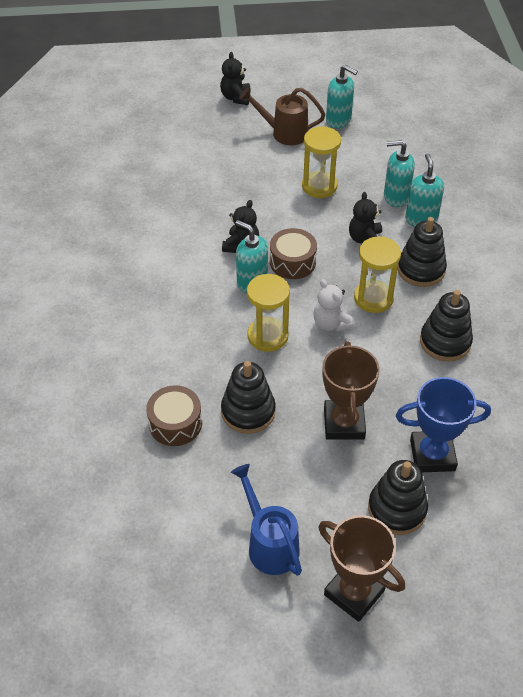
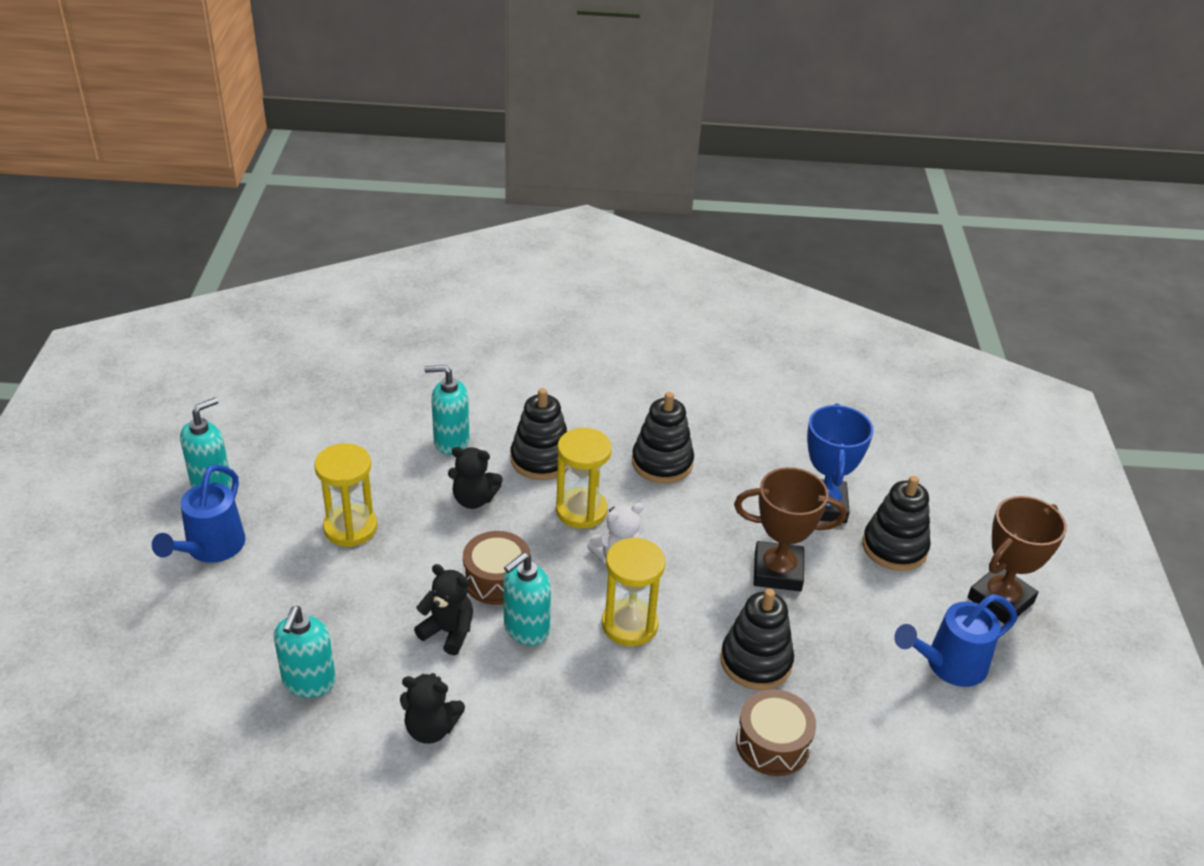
camera: 85 degrees left, 10 degrees down
black teddy bear [220,52,251,105] -> black teddy bear moved to [400,673,465,744]
brown watering can [239,87,325,145] -> blue watering can [152,464,245,563]
turquoise soap dispenser [384,140,415,207] -> turquoise soap dispenser moved to [274,606,336,698]

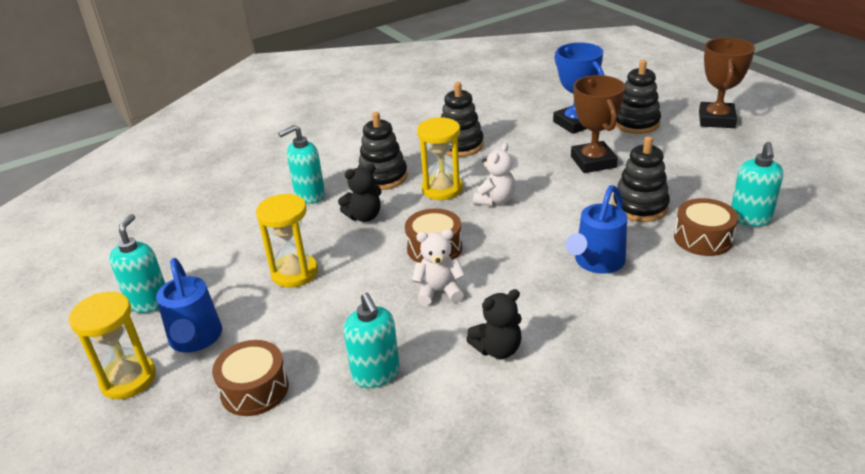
camera: 30 degrees left, 5 degrees down
black teddy bear [414,564,473,655] -> white teddy bear [412,229,465,306]
turquoise soap dispenser [504,552,551,645] -> turquoise soap dispenser moved to [731,142,783,226]
yellow hourglass [602,537,665,646] -> yellow hourglass moved to [69,292,156,399]
brown trophy [734,467,847,592] -> brown trophy turned 75 degrees counterclockwise [571,75,625,173]
blue watering can [894,594,1017,687] -> blue watering can moved to [566,185,627,274]
none -> brown drum [212,340,289,416]

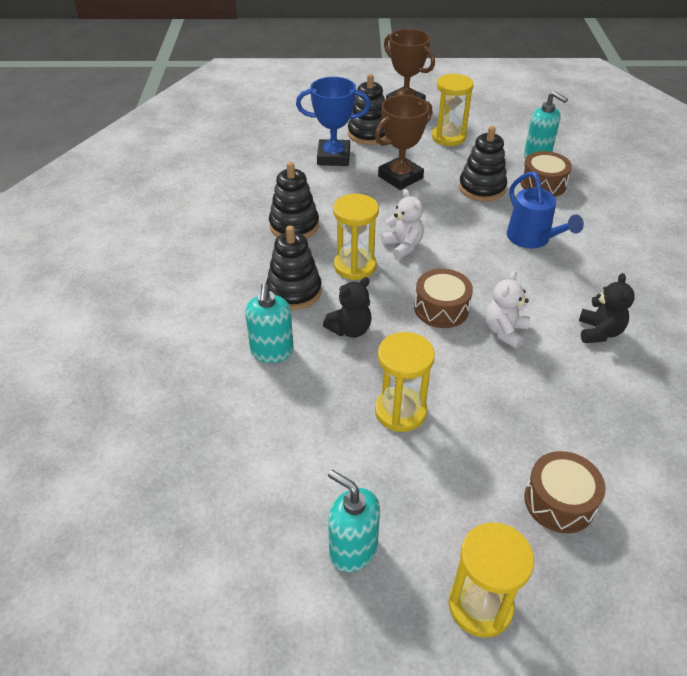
camera: 60 degrees left, 10 degrees up
blue watering can [156,258,222,352] -> none
black teddy bear [338,163,382,222] -> black teddy bear turned 45 degrees clockwise [323,277,372,338]
turquoise soap dispenser [343,293,400,388] -> none
brown trophy [571,75,625,173] -> brown trophy turned 60 degrees counterclockwise [375,95,432,190]
none -> yellow hourglass [432,73,474,146]

